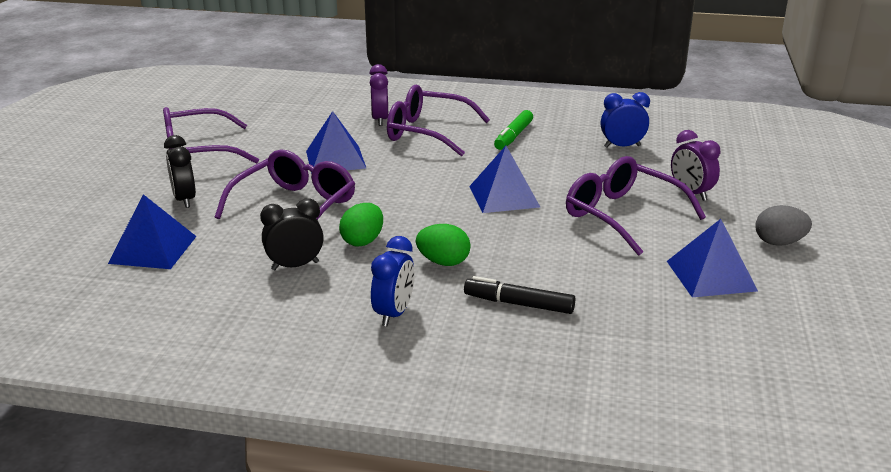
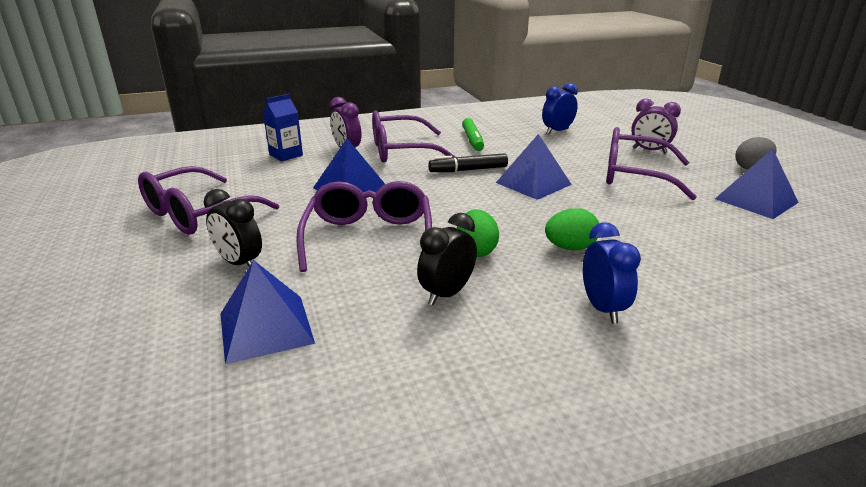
camera: 30 degrees left, 0 degrees up
black marker [464,276,575,314] -> black marker moved to [429,153,508,172]
none -> blue carton [263,94,303,161]

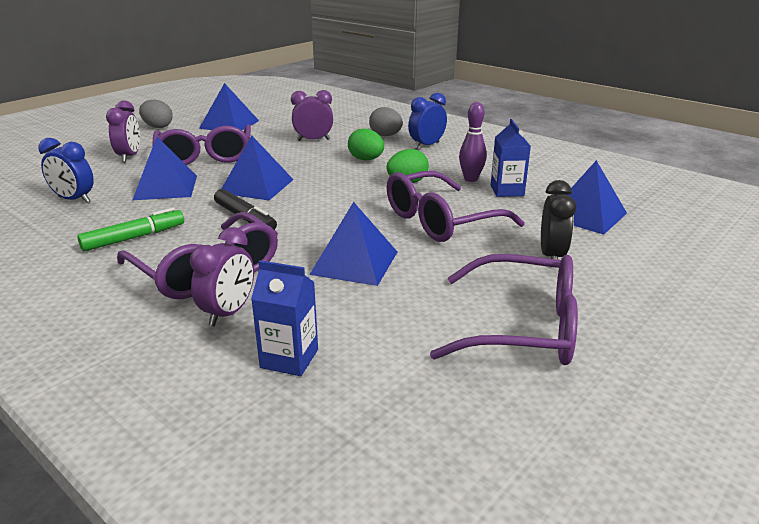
camera: 120 degrees left, 0 degrees up
black clock [417,213,477,305] -> purple bowling pin [459,102,487,182]
none -> blue pyramid [133,137,197,200]
none -> purple clock [291,90,333,141]
none -> grey egg [369,107,403,136]
none -> blue carton [491,119,531,197]

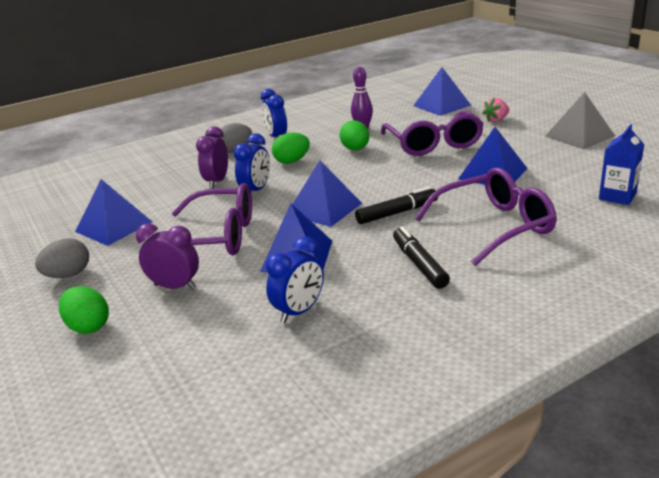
camera: 70 degrees left, 0 degrees up
green marker [77,208,184,252] -> black marker [393,226,450,289]
purple clock [190,227,254,326] -> none
purple glasses [430,254,578,365] -> grey pyramid [545,92,615,149]
blue carton [491,119,531,197] -> none
black clock [541,180,576,260] -> pink strawberry [482,98,509,122]
none -> green egg [59,286,109,334]
none -> blue clock [234,133,270,191]

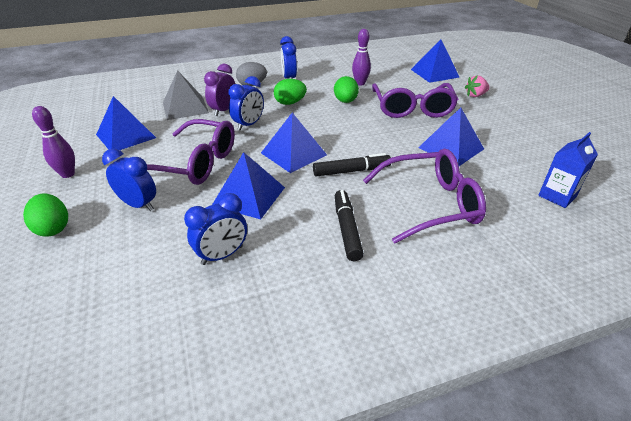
camera: 10 degrees right, 10 degrees up
grey egg [35,238,89,278] -> purple bowling pin [32,106,75,178]
purple clock [136,223,199,290] -> blue clock [102,149,156,211]
grey pyramid [545,92,615,149] -> grey pyramid moved to [163,70,209,120]

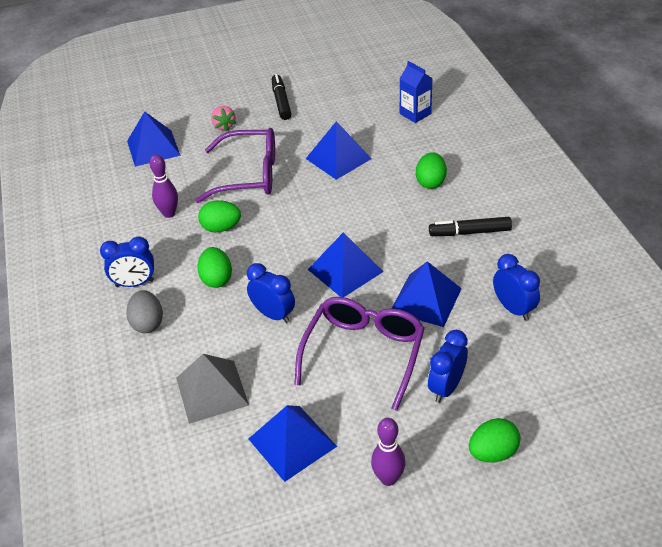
camera: 85 degrees left, 5 degrees up
purple clock [204,64,235,116] -> none
black marker [313,153,391,176] -> black marker moved to [272,74,291,120]
purple glasses [363,149,486,244] -> green egg [416,152,447,189]

